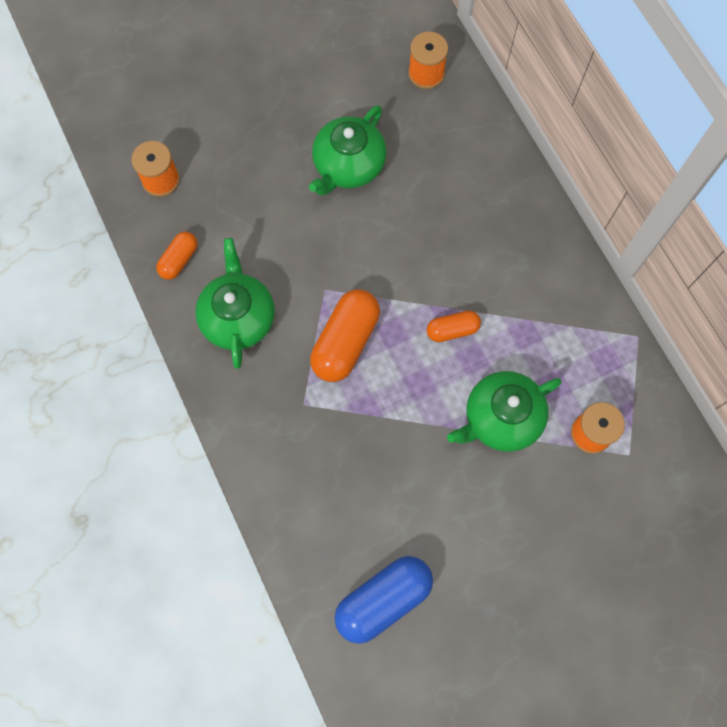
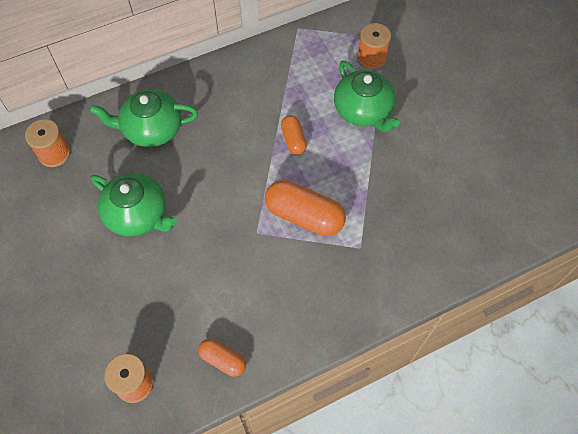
camera: 90 degrees left, 10 degrees down
green teapot [195,238,275,369] -> green teapot moved to [89,89,198,147]
blue capsule [335,556,433,644] -> none

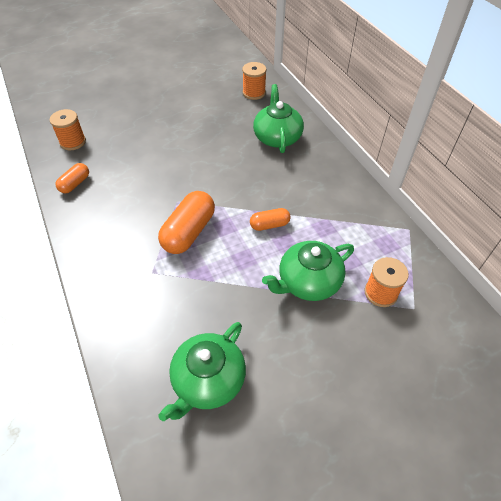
camera: 90 degrees right, 10 degrees down
green teapot [91,173,177,237] -> green teapot moved to [158,322,246,421]

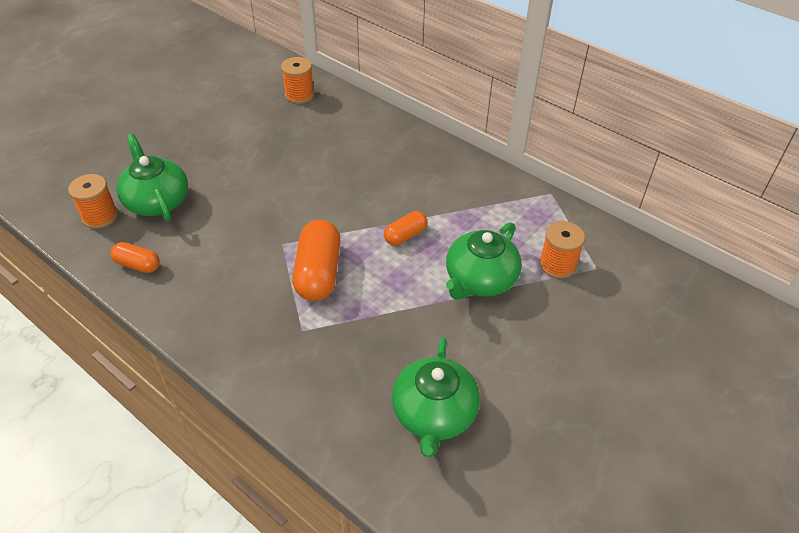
camera: 25 degrees left, 5 degrees down
orange capsule [56,163,89,193] -> orange capsule turned 75 degrees counterclockwise [110,242,160,273]
green teapot [253,84,304,153] -> green teapot moved to [117,134,188,221]

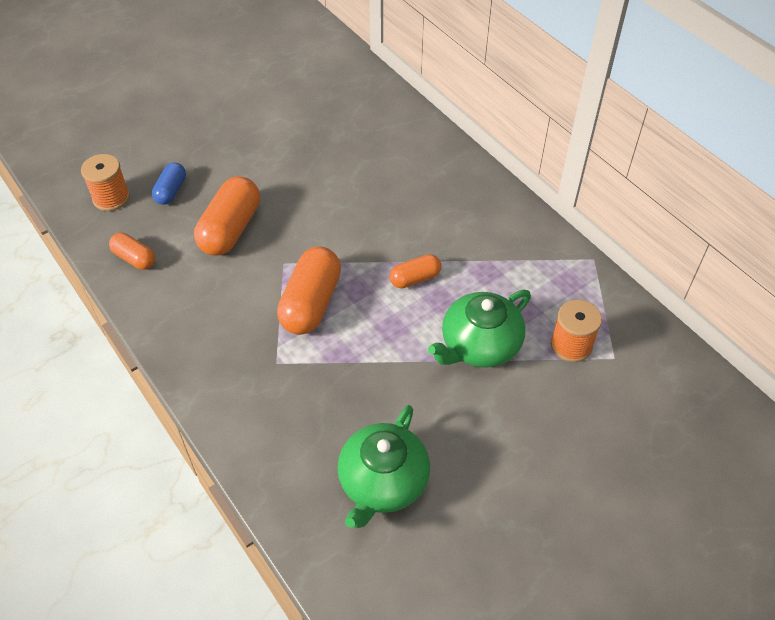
camera: 15 degrees right, 5 degrees up
green teapot [117,134,188,221] -> blue capsule [152,162,186,205]
orange spool [281,57,314,104] -> none
none -> orange capsule [194,176,260,256]

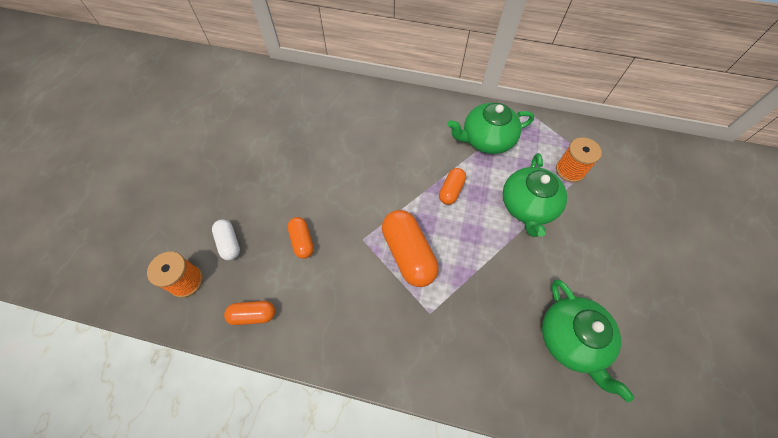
camera: 40 degrees left, 10 degrees up
blue capsule [152,162,186,205] -> white capsule [212,219,240,260]
orange capsule [194,176,260,256] -> orange capsule [287,217,314,259], size x0.56
none -> green teapot [447,103,534,154]

